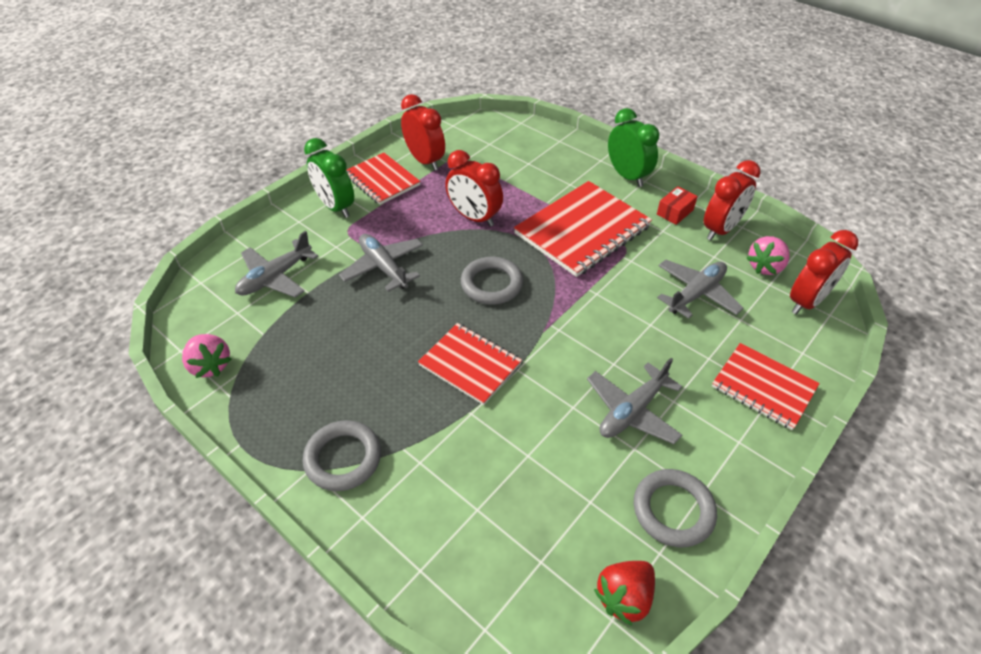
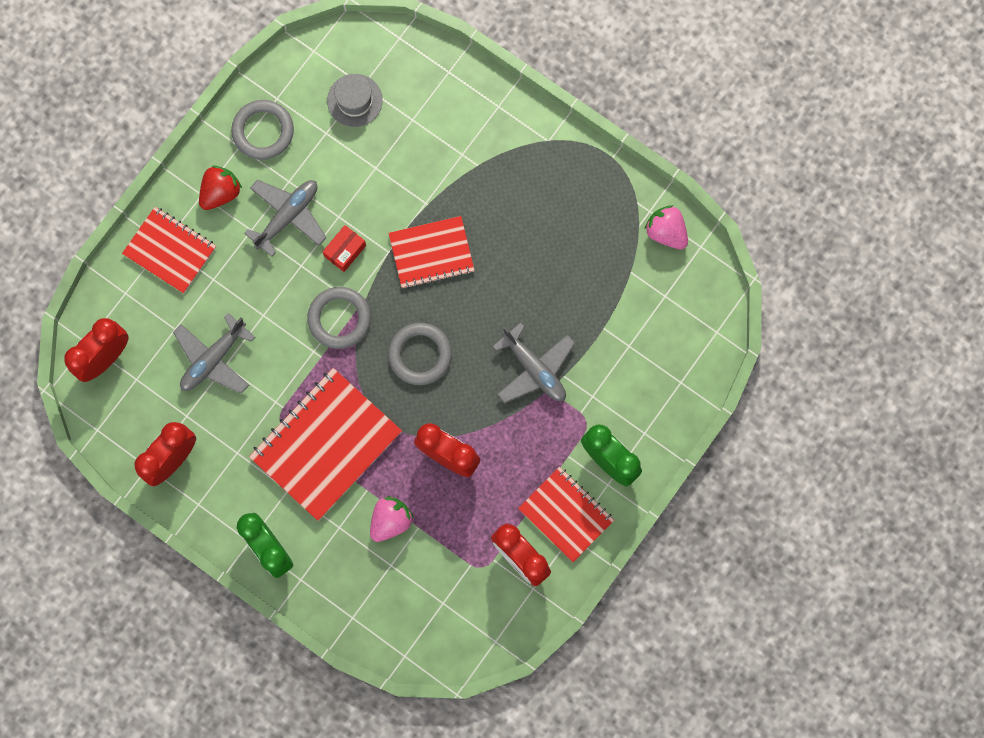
camera: 175 degrees right, 30 degrees up
grey plane [235,231,319,298] -> none
grey ring [303,420,381,491] -> grey ring moved to [307,287,371,349]
red notebook [418,323,522,405] -> red notebook turned 45 degrees counterclockwise [389,216,475,289]
red strawberry [594,561,655,626] -> red strawberry moved to [199,165,242,210]
red box [657,186,698,225] -> red box moved to [323,225,366,272]
pink strawberry [747,236,790,275] -> pink strawberry moved to [370,496,414,542]
none -> grey hat [327,74,383,127]

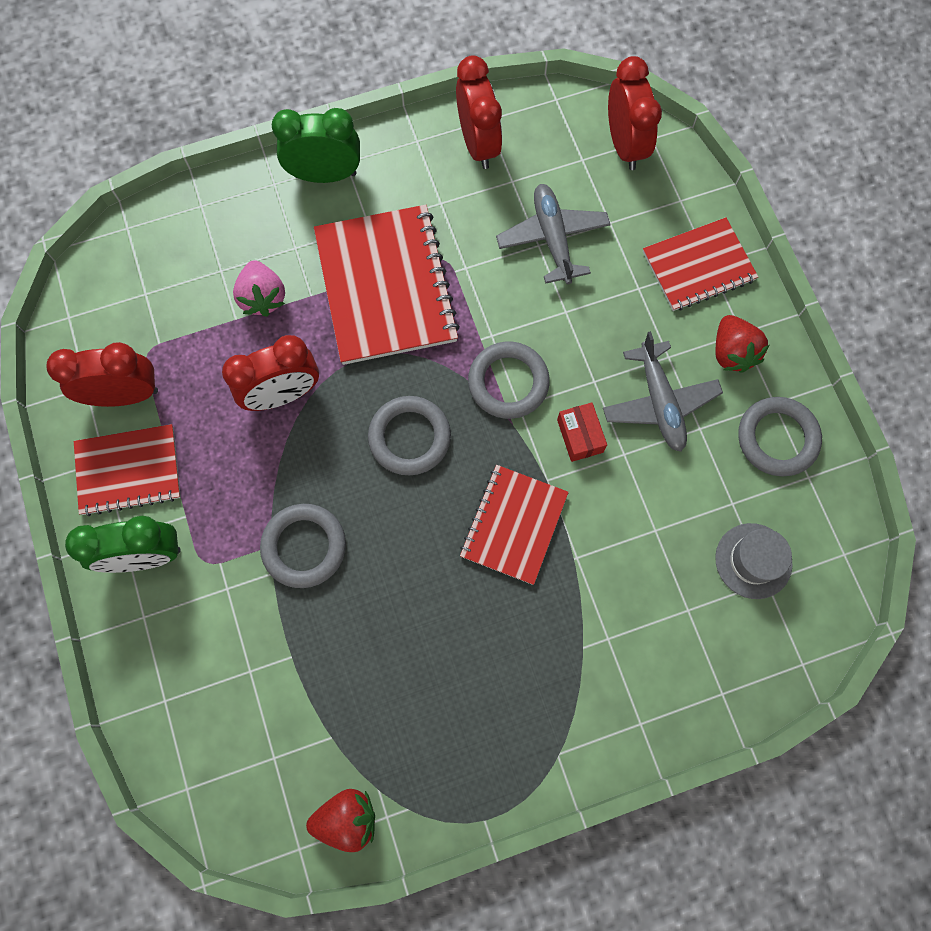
camera: 125 degrees right, 5 degrees down
grey plane [492,323,575,403] -> grey ring [260,504,346,588]
pink strawberry [645,205,688,249] -> red strawberry [306,789,375,852]

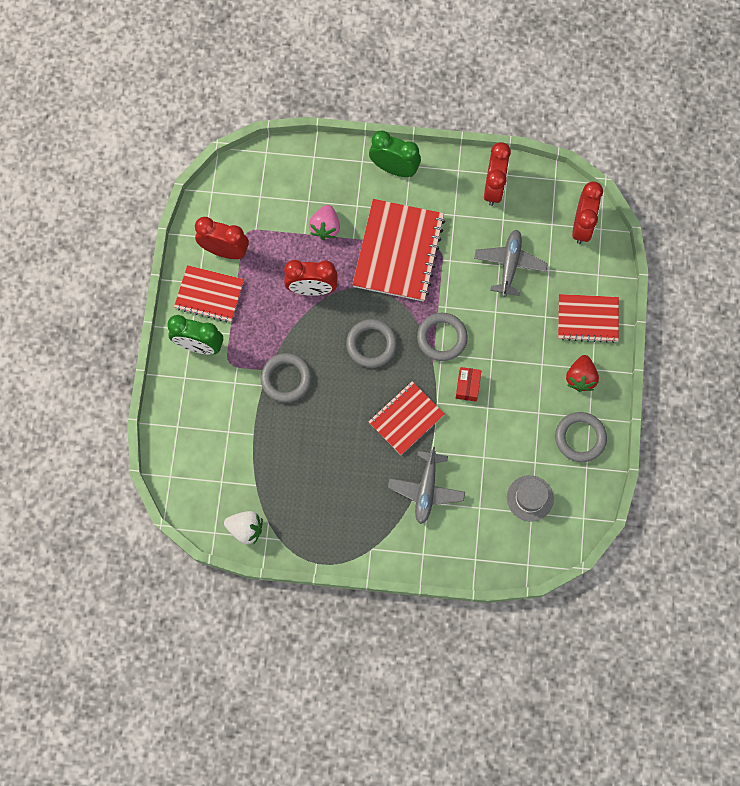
camera: 25 degrees right, 0 degrees up
red strawberry [306,789,375,852] -> white strawberry [224,511,263,544]
grey plane [603,331,723,452] -> grey plane moved to [388,447,465,524]

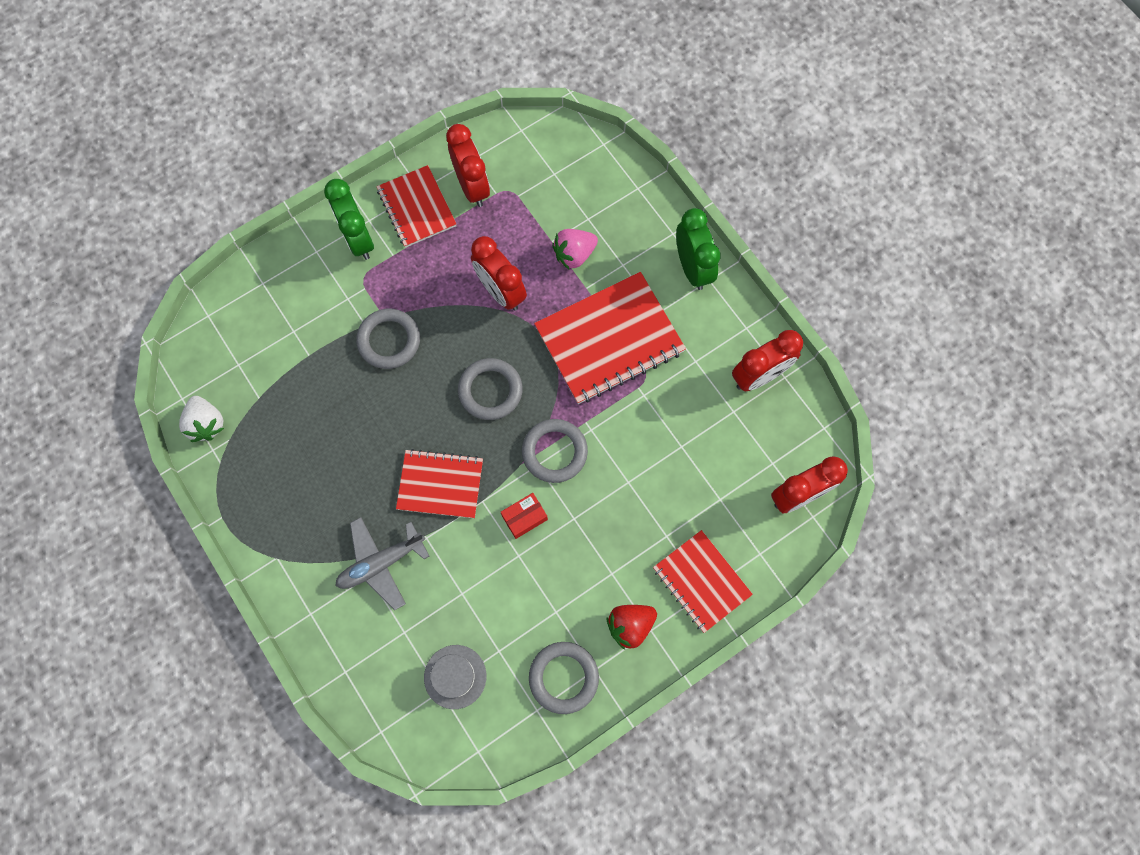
camera: 50 degrees right, 0 degrees up
grey plane [474,230,548,297] -> none

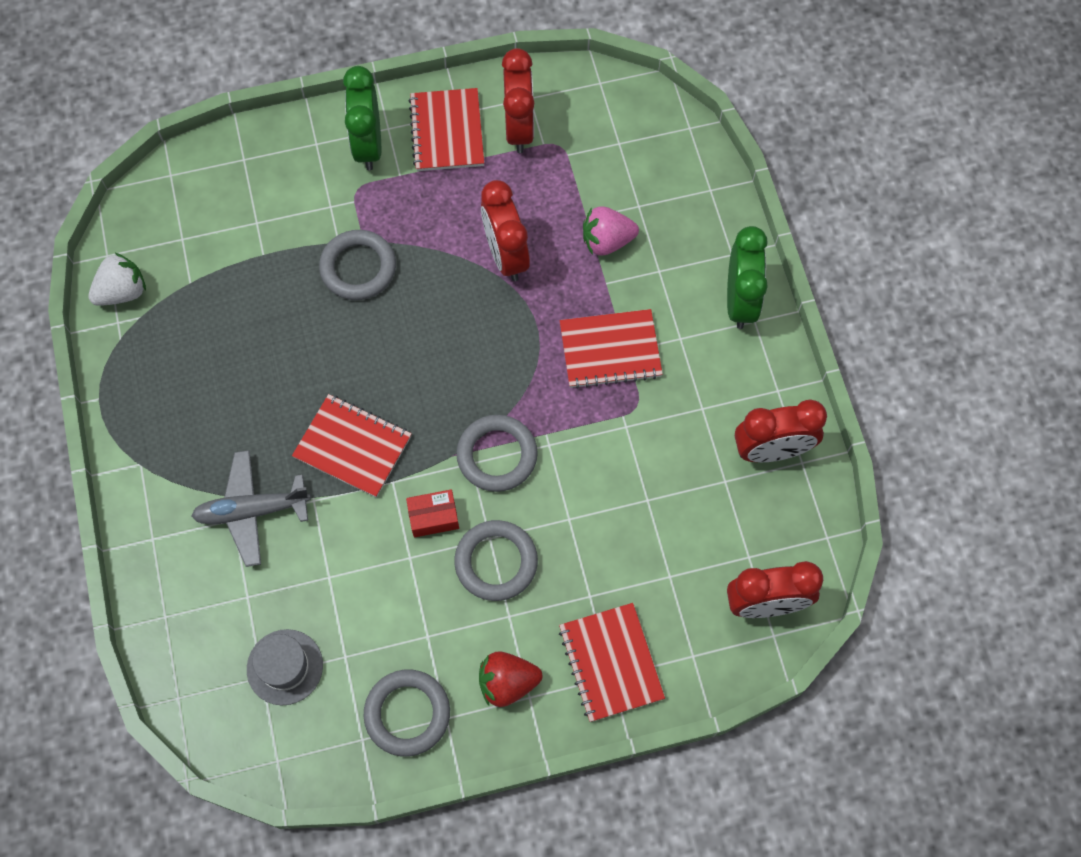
camera: 20 degrees right, 5 degrees down
white strawberry [179,396,224,442] -> white strawberry turned 120 degrees counterclockwise [88,252,146,306]
grey ring [458,358,523,420] -> grey ring moved to [455,520,538,601]
red notebook [534,272,686,404] -> red notebook [560,309,663,389], size x0.62

